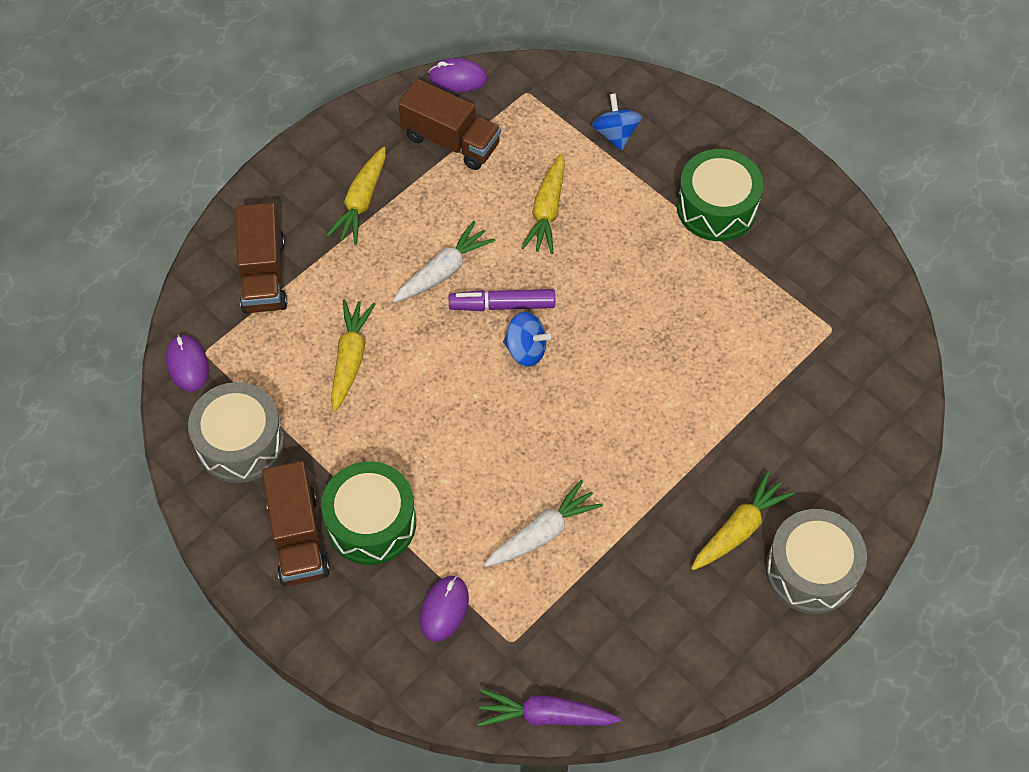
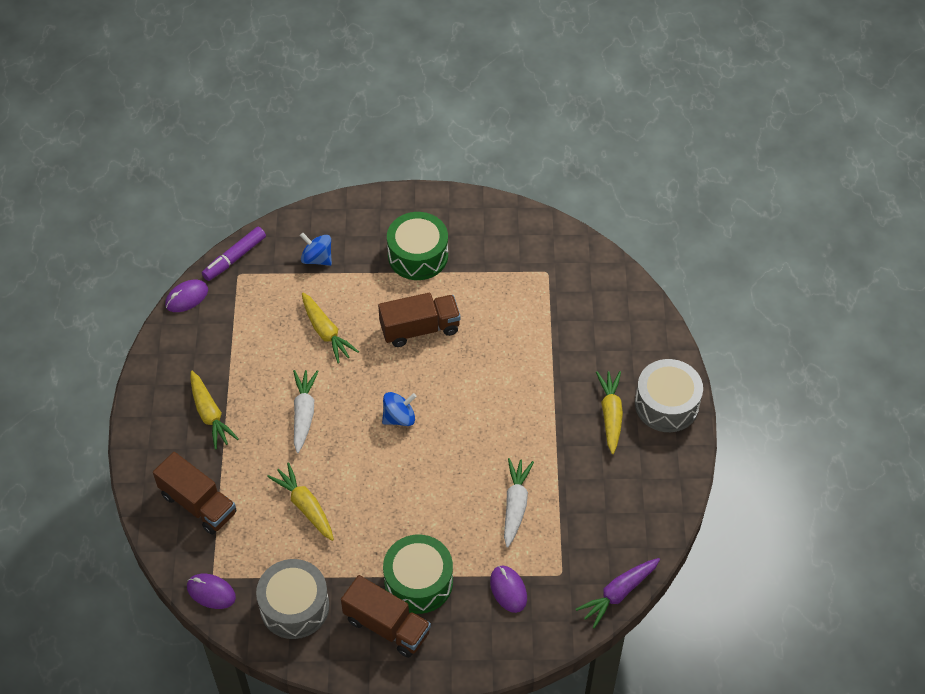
camera: 45 degrees left, 5 degrees down
brown truck [398,79,501,170] -> brown truck moved to [378,293,461,347]
purple marker [449,289,555,311] -> purple marker moved to [202,227,266,281]

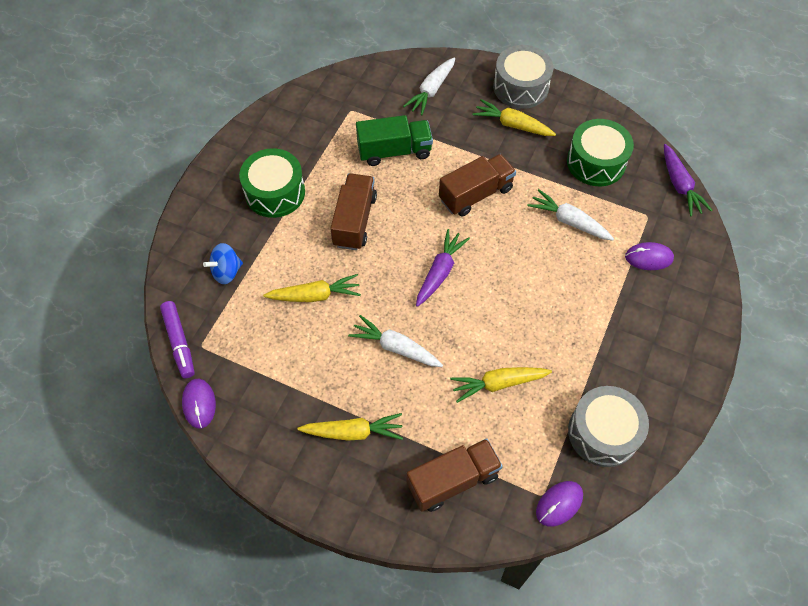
camera: 65 degrees left, 5 degrees up
brown truck [341,575,431,658] -> brown truck moved to [439,154,516,217]
blue spinning top [382,392,417,426] -> purple carrot [416,229,470,307]
green drum [383,535,453,614] -> green drum moved to [567,119,634,186]
none -> green truck [356,115,433,166]
none -> white carrot [403,57,455,115]

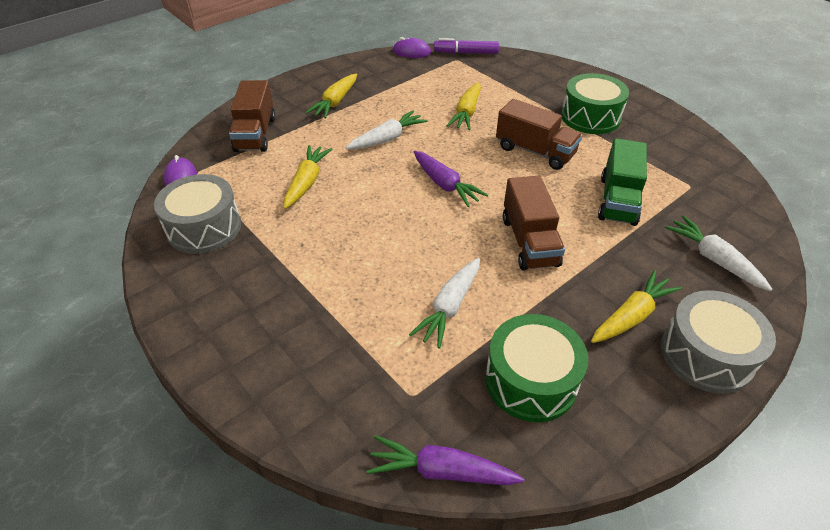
camera: 115 degrees right, 15 degrees down
blue spinning top [203,243,243,284] -> none
white carrot [527,189,614,241] -> white carrot turned 150 degrees clockwise [409,258,480,349]
purple mouse [625,242,674,270] -> none

